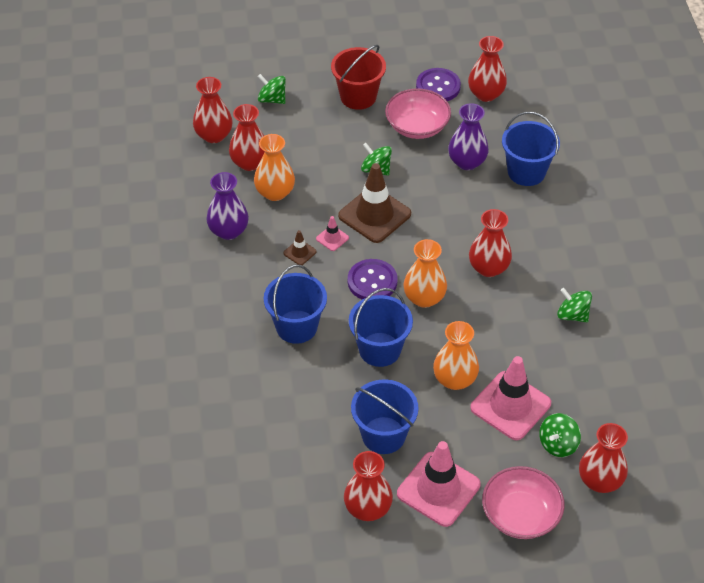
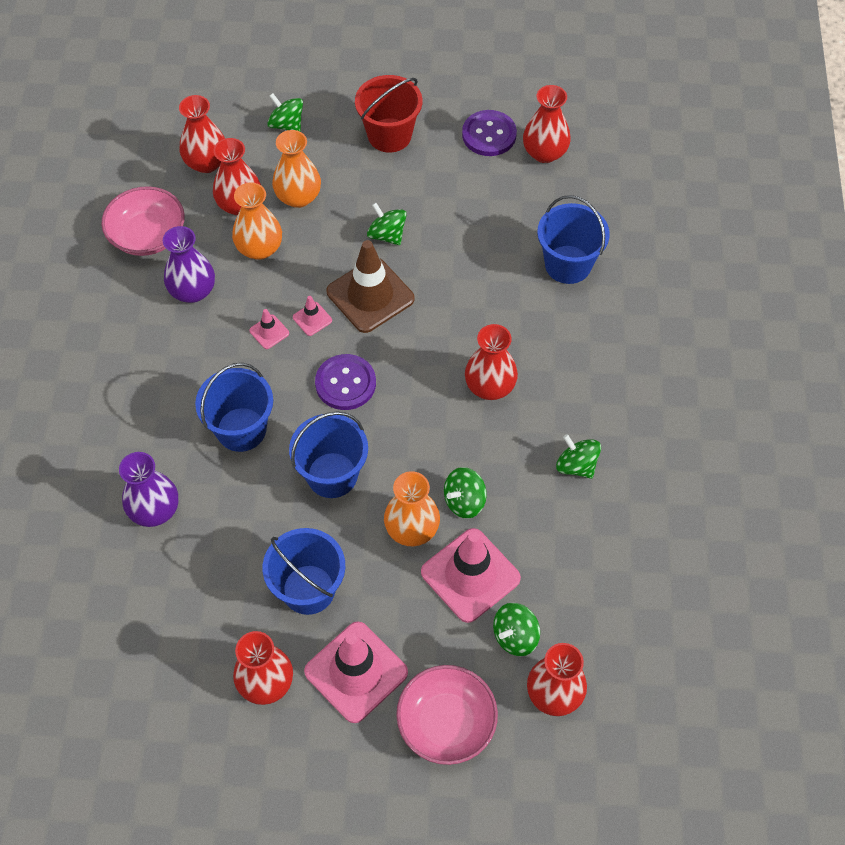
camera: 10 degrees right, 10 degrees up
brown traffic cone [283,230,317,265] -> pink traffic cone [249,309,289,349]
pink bowl [385,88,451,139] -> pink bowl moved to [101,186,185,256]
orange vase [403,239,447,308] -> orange vase moved to [272,130,321,208]
purple vase [448,103,489,170] -> purple vase moved to [119,452,178,527]
none -> green spinning top [444,467,487,519]

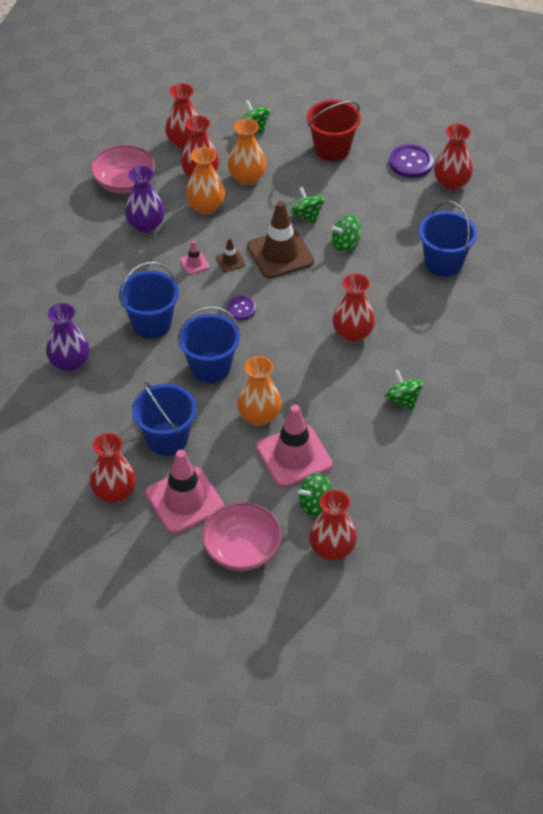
camera: 15 degrees right, 10 degrees down
pink traffic cone [293,296,332,336] -> brown traffic cone [216,238,245,272]
purple button [315,354,376,410] -> purple button [226,296,256,320], size x0.62
green spinning top [444,467,487,519] -> green spinning top moved to [331,215,361,251]

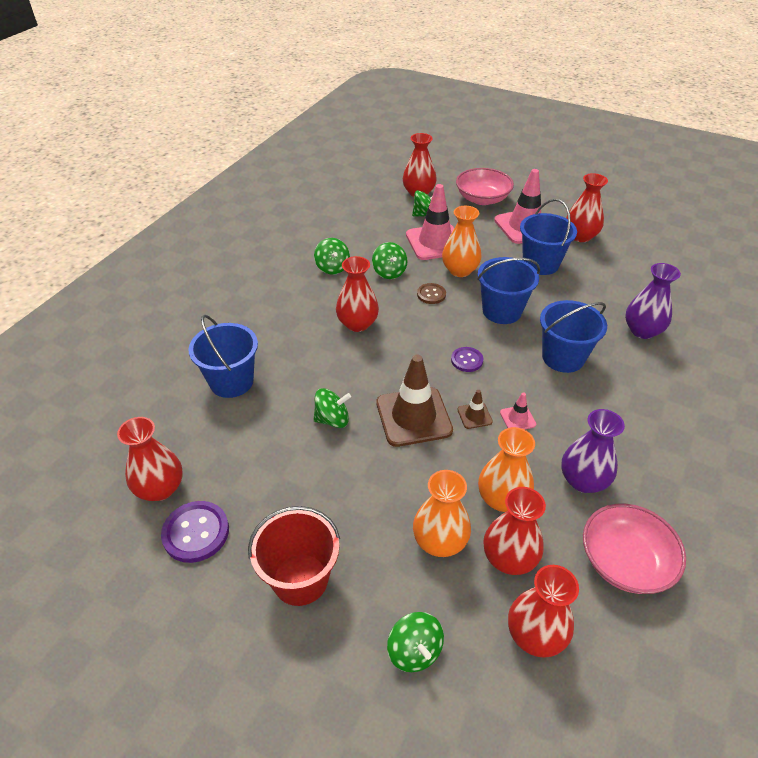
camera: 170 degrees left, 5 degrees down
green spinning top [290,187,325,224] -> green spinning top moved to [372,242,408,279]
none -> brown button [417,283,446,304]

